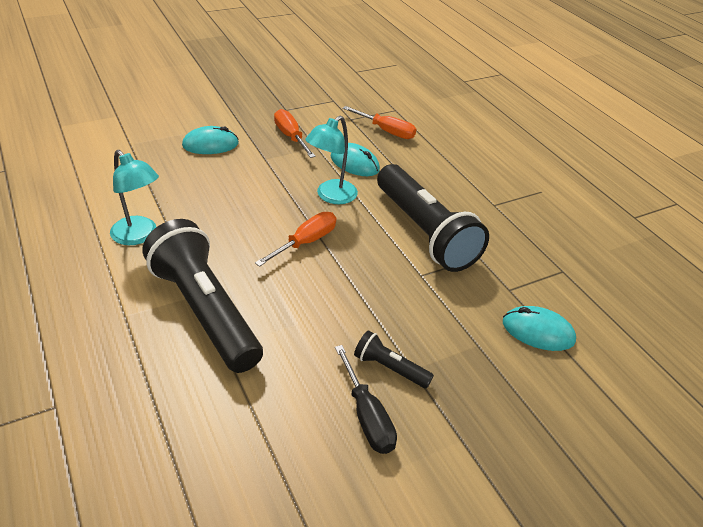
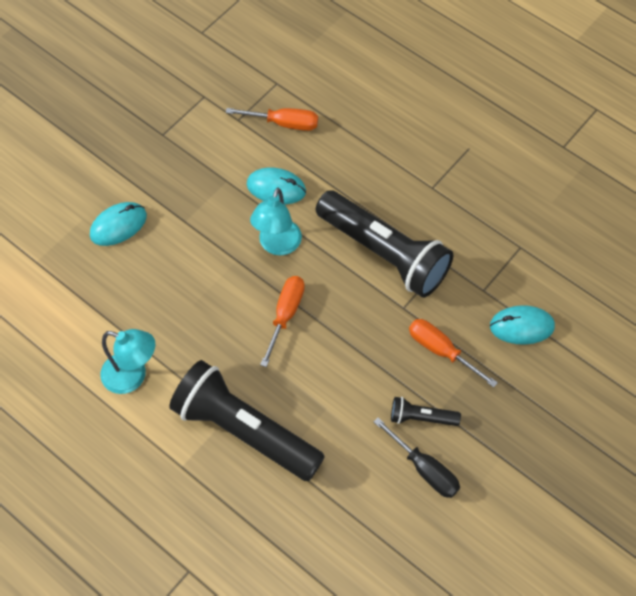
camera: 20 degrees left, 20 degrees up
orange screwdriver [274,109,316,158] -> orange screwdriver moved to [409,319,498,388]

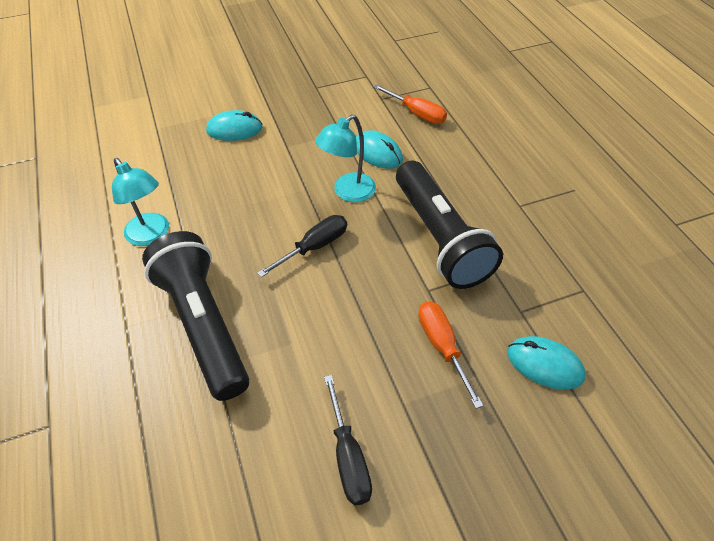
camera: 30 degrees right, 10 degrees down
orange screwdriver [260,276,305,367] -> black screwdriver [257,215,347,278]
black flashlight [391,397,461,426] -> none

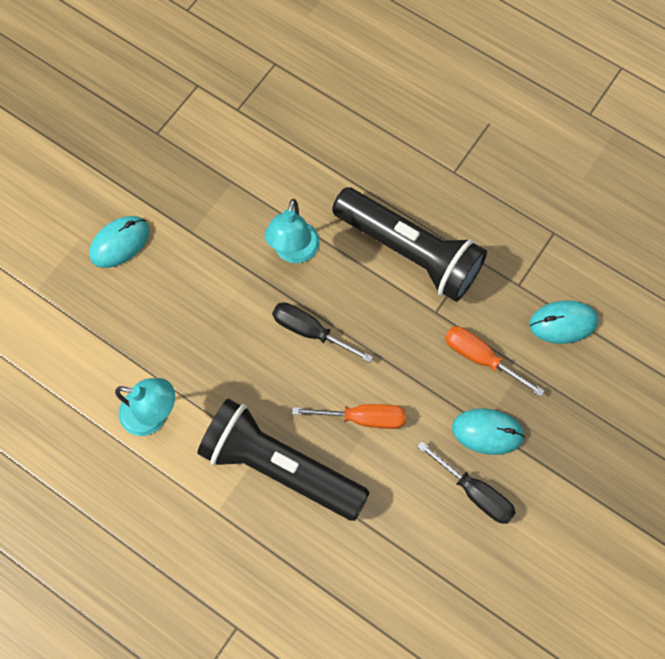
camera: 35 degrees left, 20 degrees up
black screwdriver [257,215,347,278] -> black screwdriver turned 75 degrees counterclockwise [272,302,373,363]
turquoise mouse [356,130,403,169] -> turquoise mouse moved to [452,408,525,455]
orange screwdriver [373,84,447,124] -> orange screwdriver moved to [292,404,406,429]

